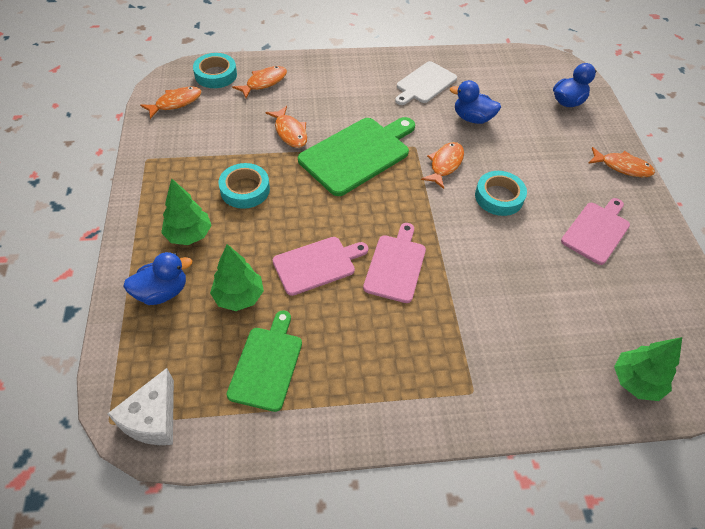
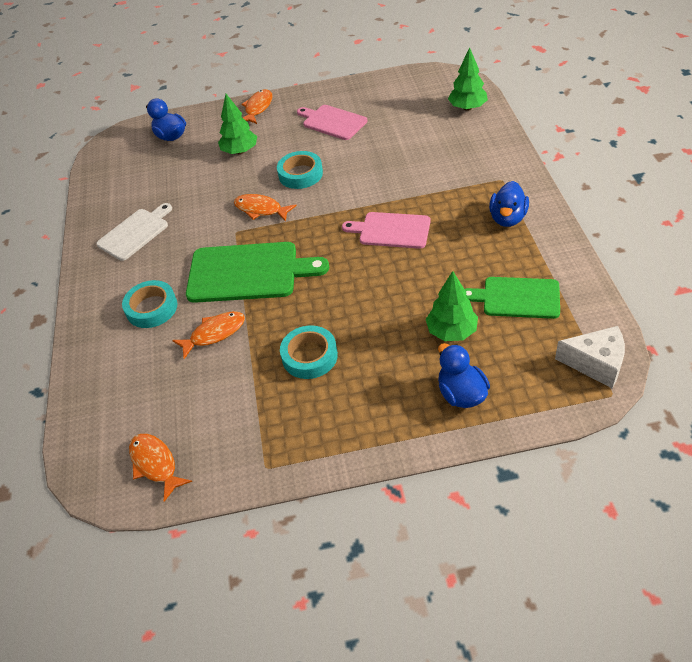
camera: 85 degrees left, 5 degrees down
green tree [161,178,212,245] -> green tree moved to [218,94,257,155]
turquoise tape [193,53,237,88] -> turquoise tape moved to [122,280,177,328]
orange fish [232,66,287,98] -> none
pink cutting board [273,237,369,296] -> none
green cutting board [298,117,415,196] -> green cutting board turned 135 degrees clockwise [186,242,329,303]
white cutting board [395,61,457,105] -> white cutting board turned 90 degrees counterclockwise [96,203,172,261]
blue duck [450,80,501,124] -> blue duck moved to [489,181,529,227]

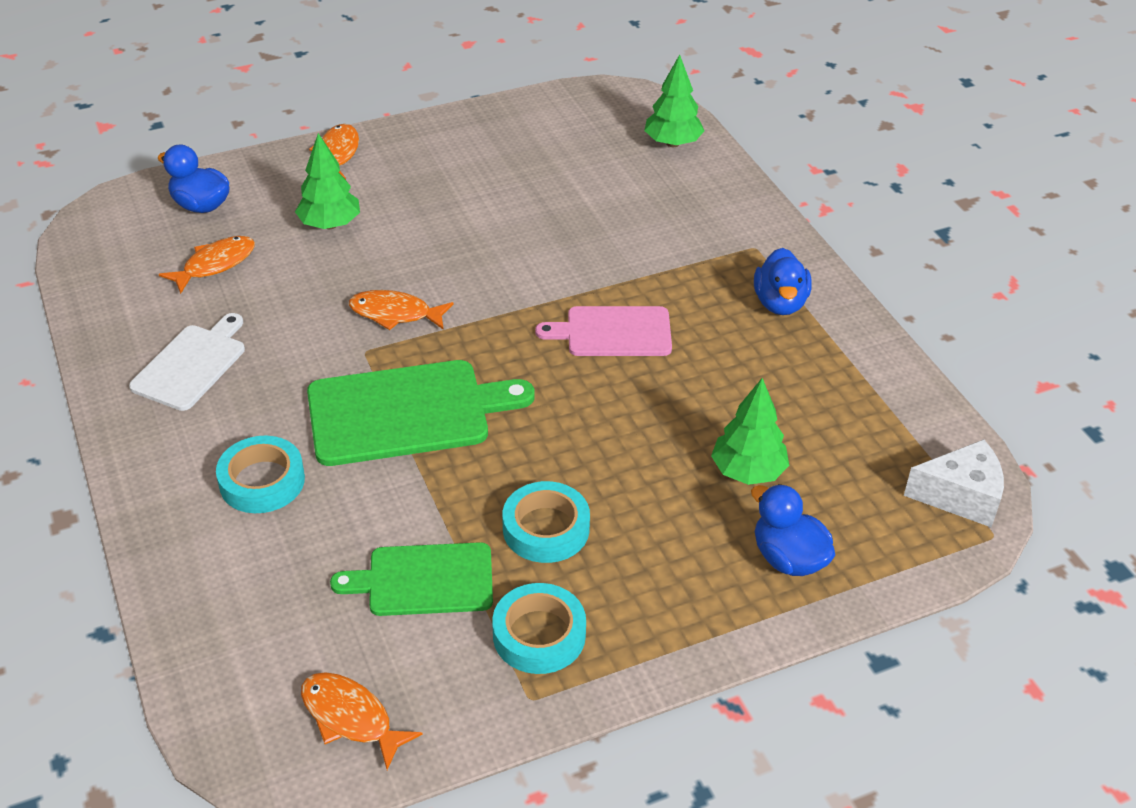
camera: 20 degrees left, 5 degrees down
orange fish [172,311,245,359] -> orange fish moved to [159,236,255,294]
turquoise tape [277,151,323,189] -> turquoise tape moved to [492,583,586,674]
pink cutting board [297,105,367,140] -> none
green cutting board [465,277,560,319] -> green cutting board moved to [330,542,493,616]

